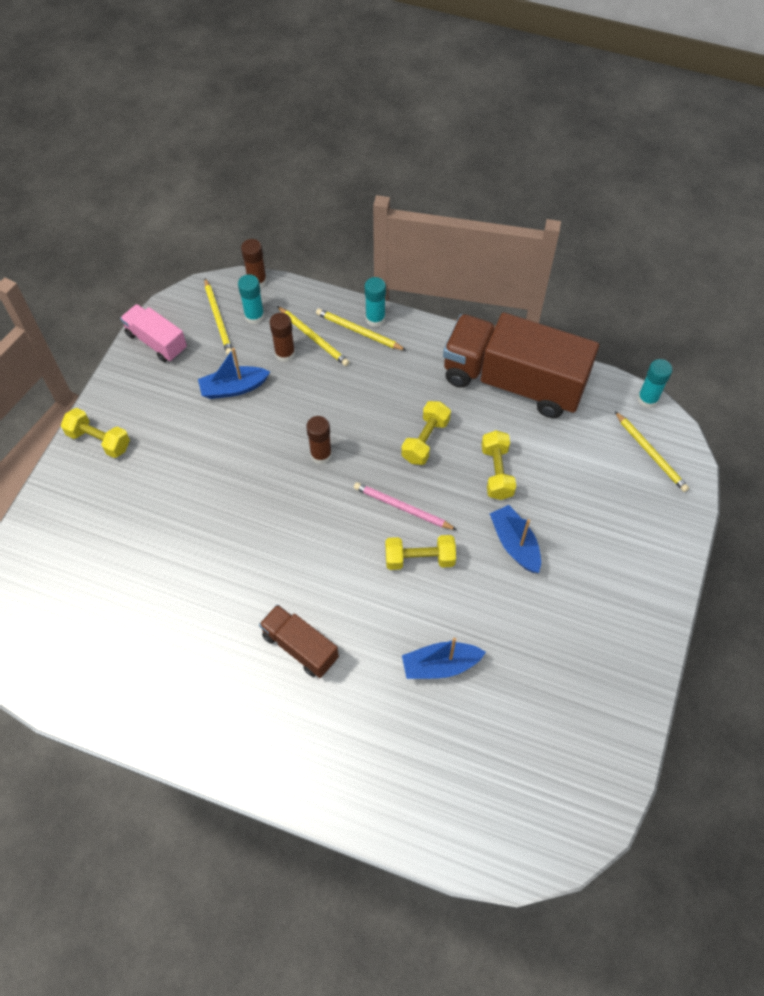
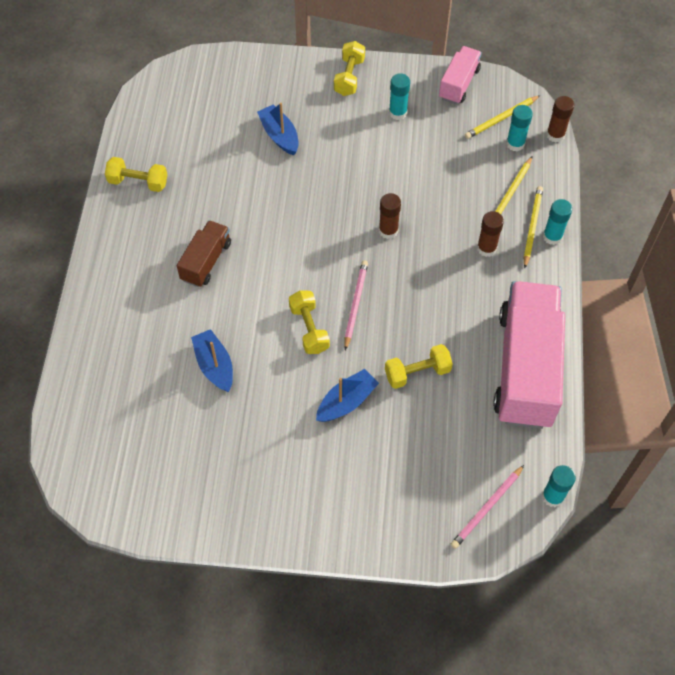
camera: 75 degrees right, 0 degrees up
blue boat [198,348,270,399] -> blue boat moved to [257,103,299,155]
brown glue stick [270,313,295,362] -> brown glue stick moved to [477,211,504,257]
yellow dumbbell [401,401,451,465] -> yellow dumbbell moved to [105,157,167,192]
brown truck [443,312,599,418] -> pink truck [493,281,565,429]
yellow pencil [615,411,689,492] -> pink pencil [451,465,524,549]
none -> turquoise glue stick [389,73,410,120]

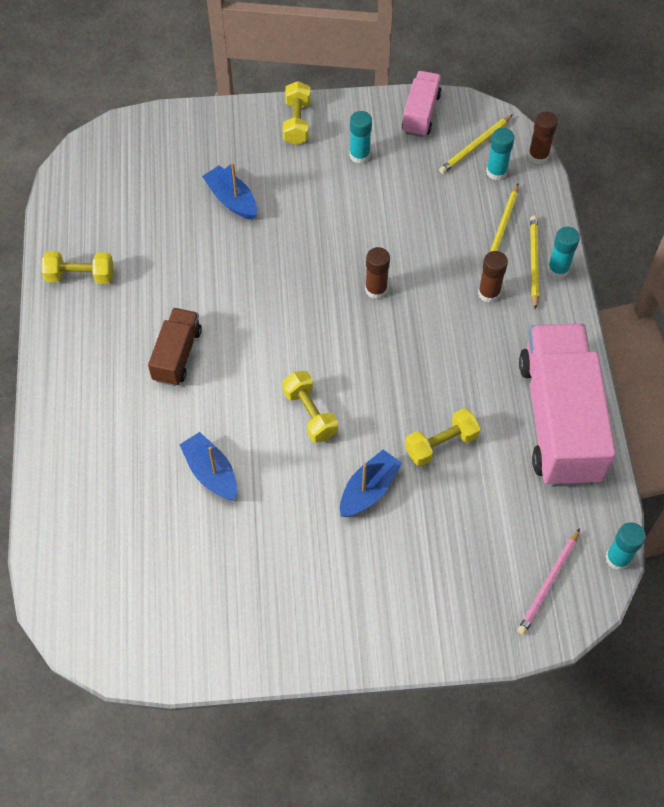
camera: 10 degrees left, 0 degrees up
pink pencil [344,261,368,350] -> none

